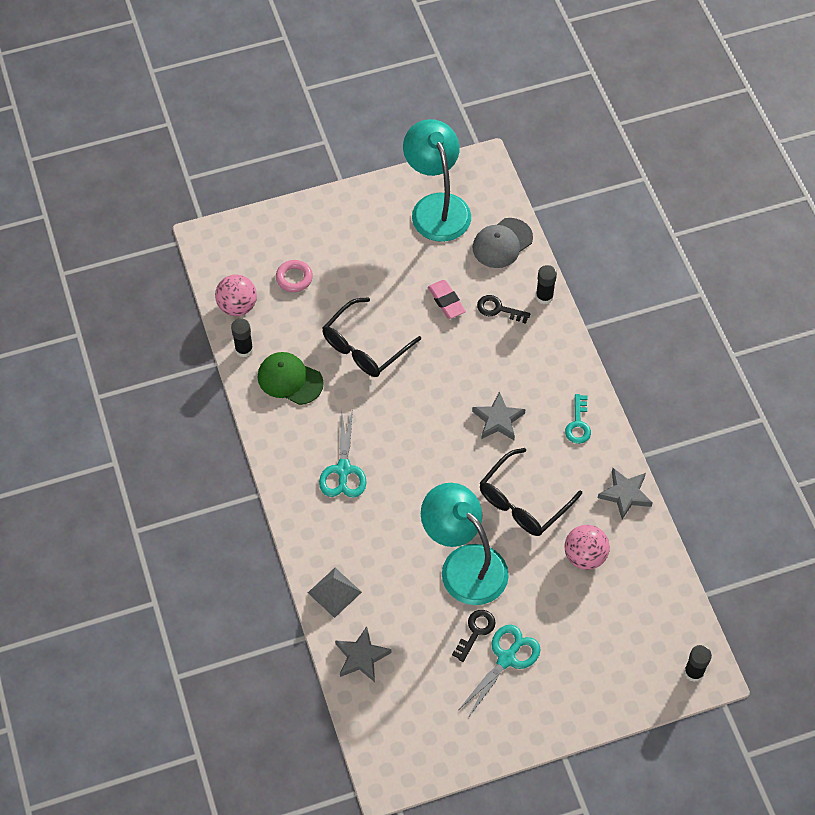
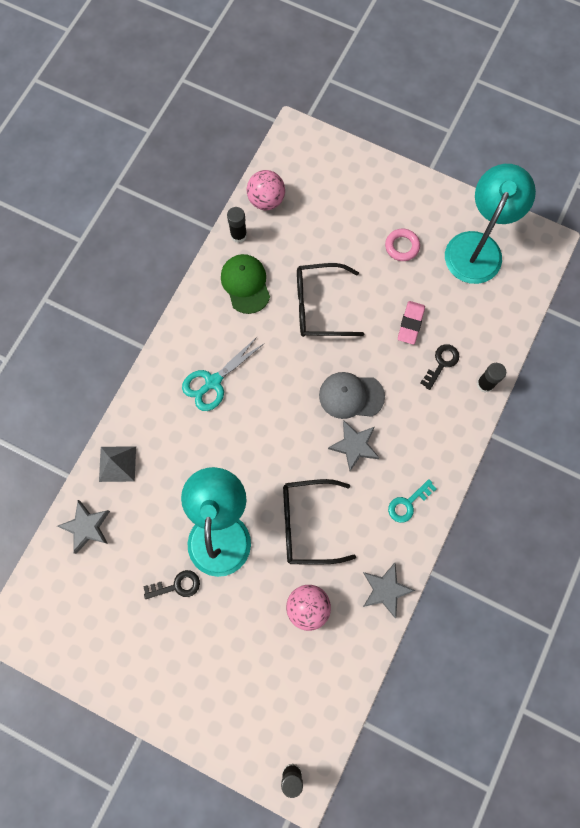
camera: 45 degrees right, 15 degrees up
pink ring [276,260,313,292] -> pink ring moved to [385,229,420,261]
turquoise scissors [459,625,541,718] -> none
grey cap [473,218,533,268] -> grey cap moved to [319,372,385,419]
black key [477,295,530,324] -> black key turned 60 degrees clockwise [420,344,459,390]

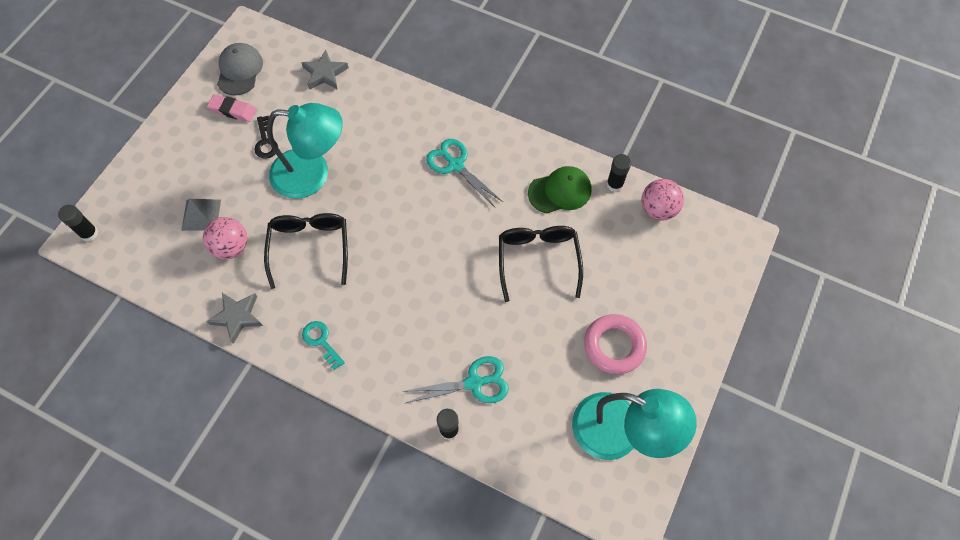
camera: 90 degrees right, 10 degrees down
grey pyramid [99,446,136,482] -> grey pyramid moved to [181,199,221,231]
grey cap [319,372,385,419] -> grey cap moved to [217,43,263,95]
grey star [328,421,379,471] -> none
pink ring [385,229,420,261] -> pink ring [584,314,647,374], size x1.57
pink eraser [398,301,425,345] -> pink eraser moved to [207,94,256,122]
black key [420,344,459,390] -> turquoise scissors [402,356,509,403]

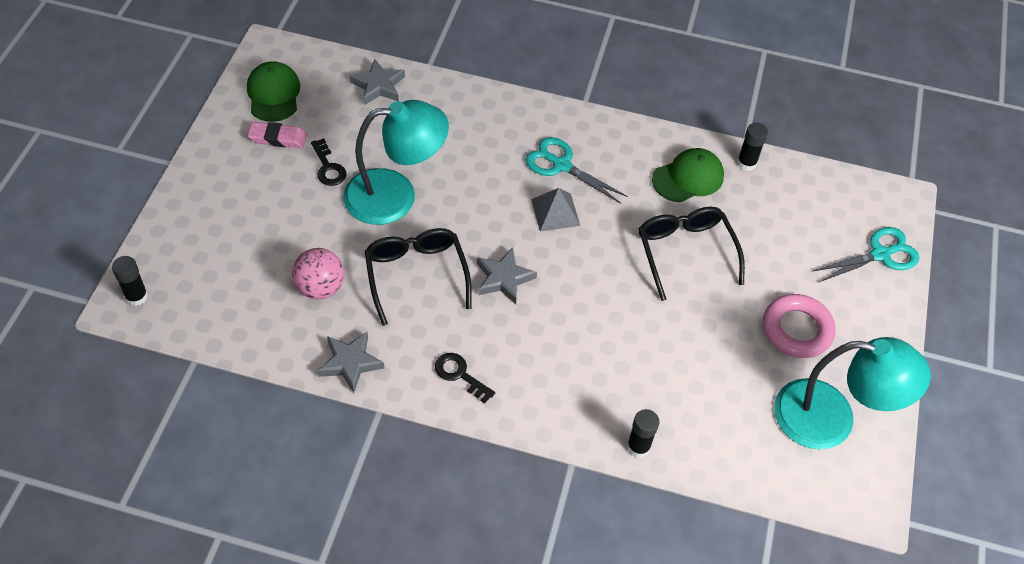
camera: 15 degrees left, 10 degrees down
grey pyramid [181,199,221,231] -> grey pyramid moved to [531,188,580,231]
grey cap [217,43,263,95] -> green cap [247,61,300,122]
turquoise key [302,321,345,370] -> black key [435,353,495,404]
turquoise scissors [402,356,509,403] -> turquoise scissors moved to [812,227,920,283]
pink ball [641,179,684,221] -> none
none -> grey star [477,248,537,304]

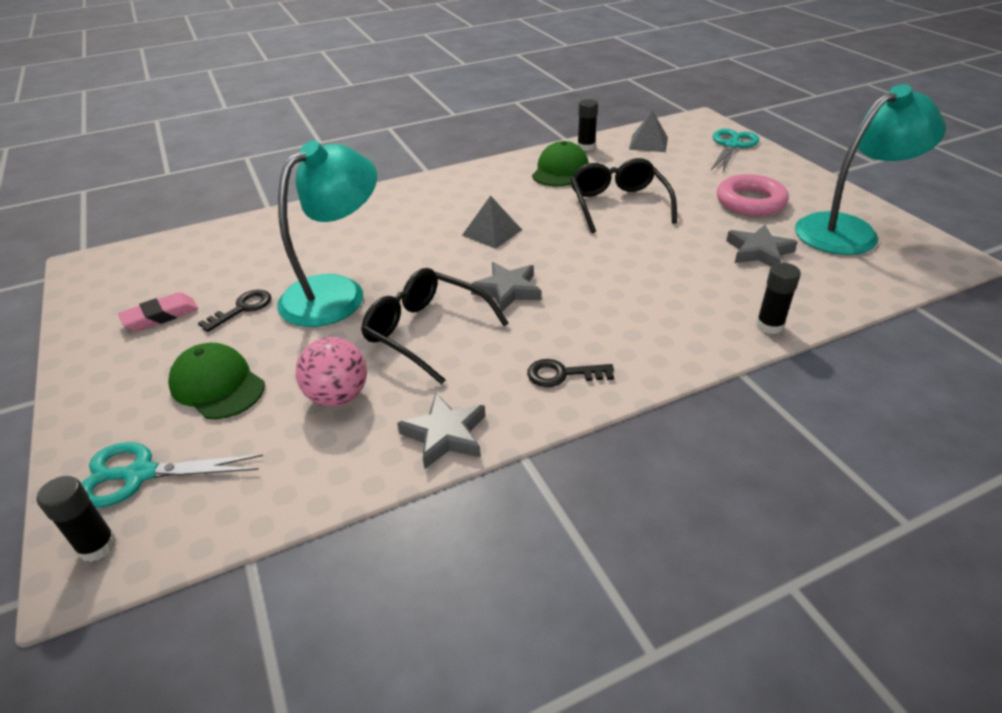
camera: 35 degrees left, 15 degrees down
green cap [247,61,300,122] -> green cap moved to [168,343,265,419]
black key [311,138,346,186] -> black key turned 75 degrees counterclockwise [198,290,271,332]
grey star [349,59,405,105] -> grey star moved to [726,225,798,267]
turquoise scissors [526,137,628,204] -> turquoise scissors moved to [81,442,263,508]
black glasses [639,207,745,301] -> black glasses turned 45 degrees clockwise [570,158,677,233]
none -> grey pyramid [629,110,668,152]

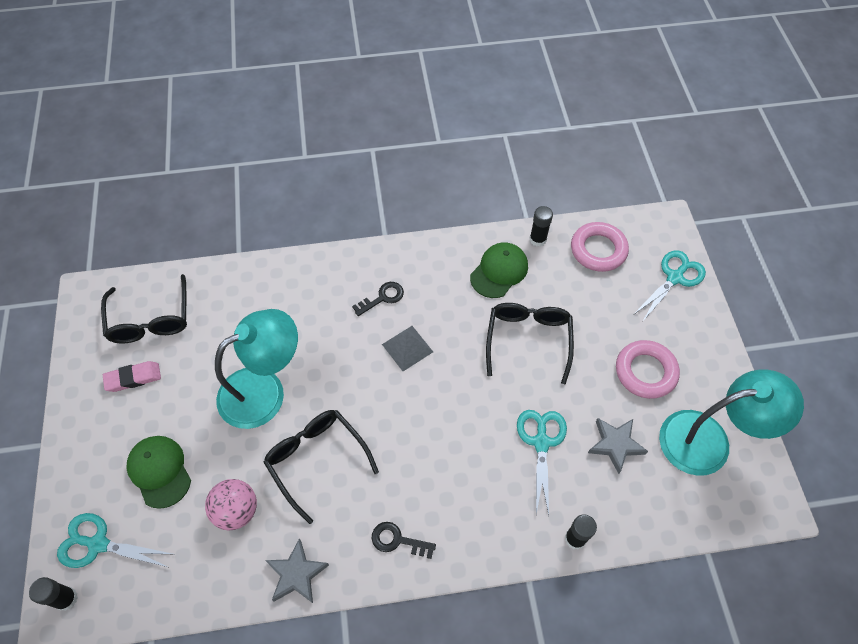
camera: 15 degrees right, 20 degrees up
black key [198,290,271,332] -> black key moved to [352,282,404,316]
grey star [471,262,541,312] -> none
grey pyramid [629,110,668,152] -> pink ring [571,222,629,272]
none -> black glasses [101,274,187,343]
none -> turquoise scissors [517,410,567,515]

